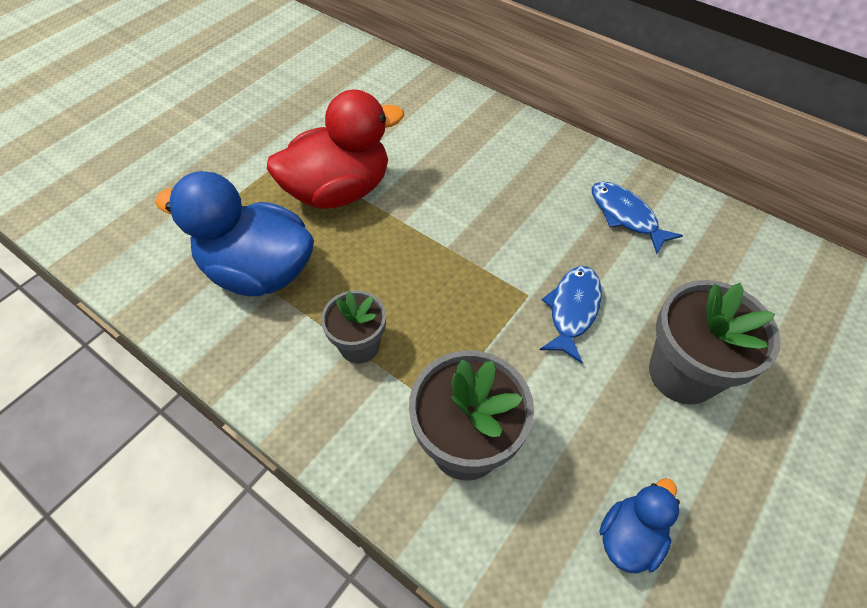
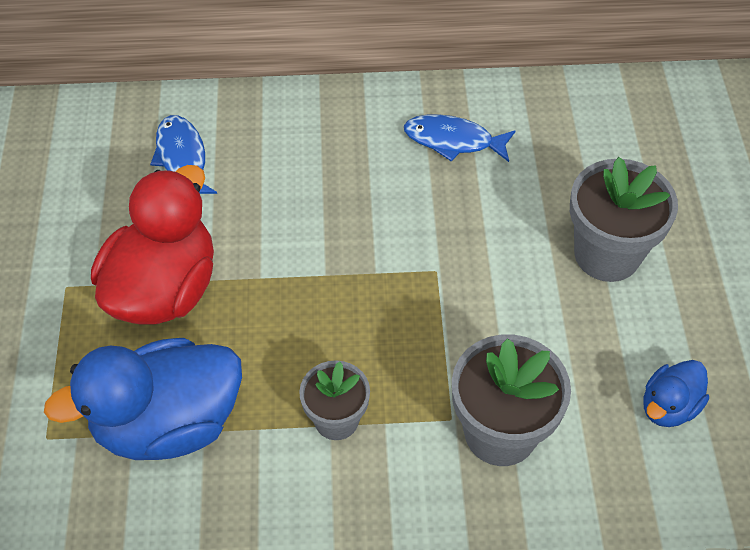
camera: 40 degrees left, 0 degrees up
blue fish [540,266,602,363] -> blue fish moved to [150,115,217,194]
blue duck [599,478,680,573] -> blue duck turned 135 degrees counterclockwise [644,360,709,427]

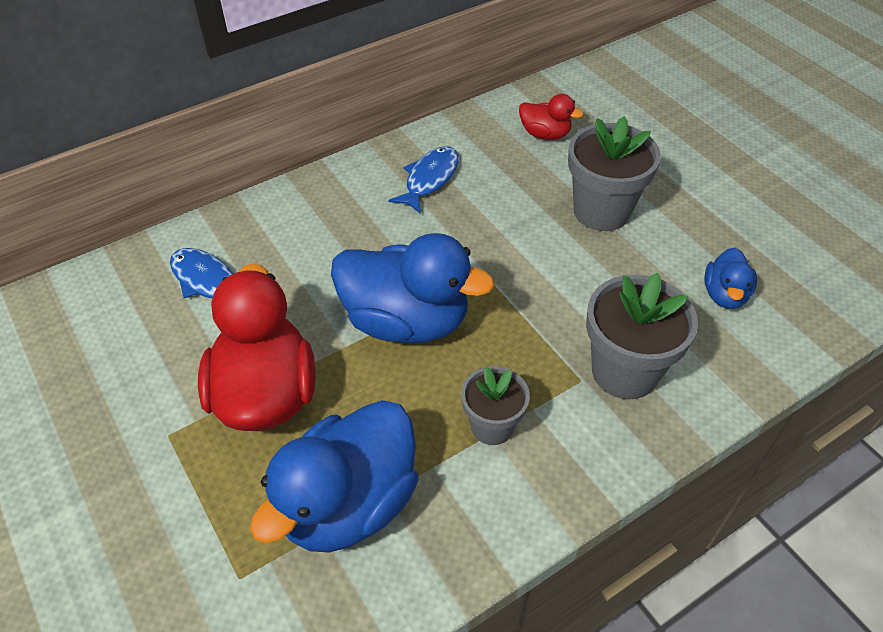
camera: 30 degrees left, 5 degrees down
blue fish [404,114,516,162] -> blue fish turned 135 degrees clockwise [388,146,459,214]
none -> blue duck [331,233,495,343]
none -> red duck [519,94,584,140]

